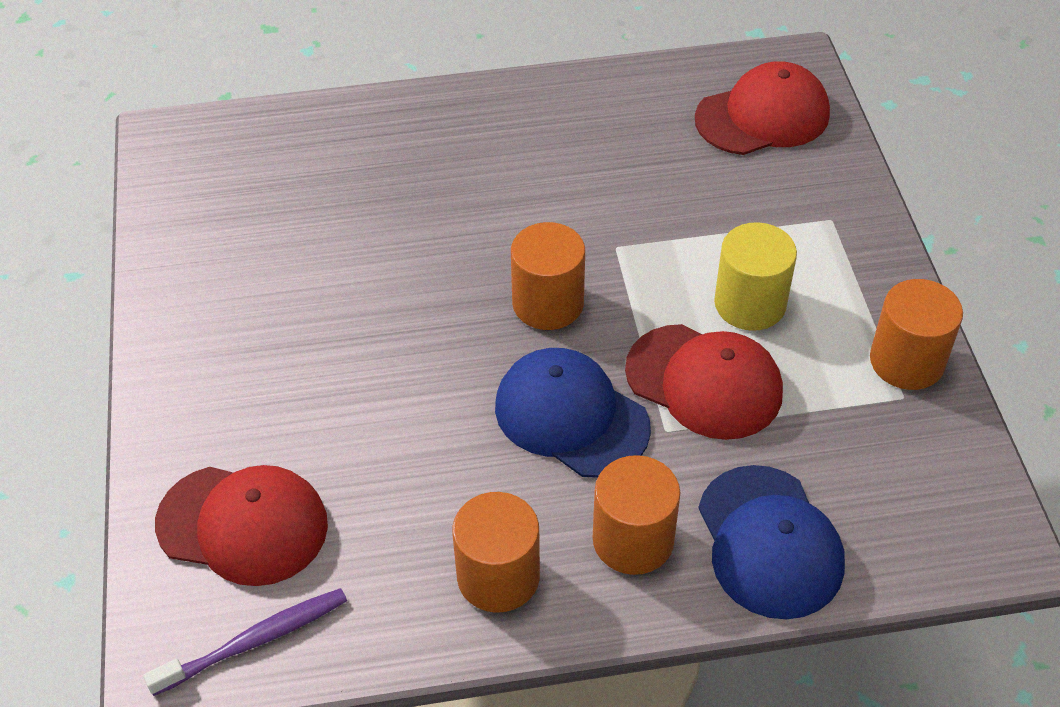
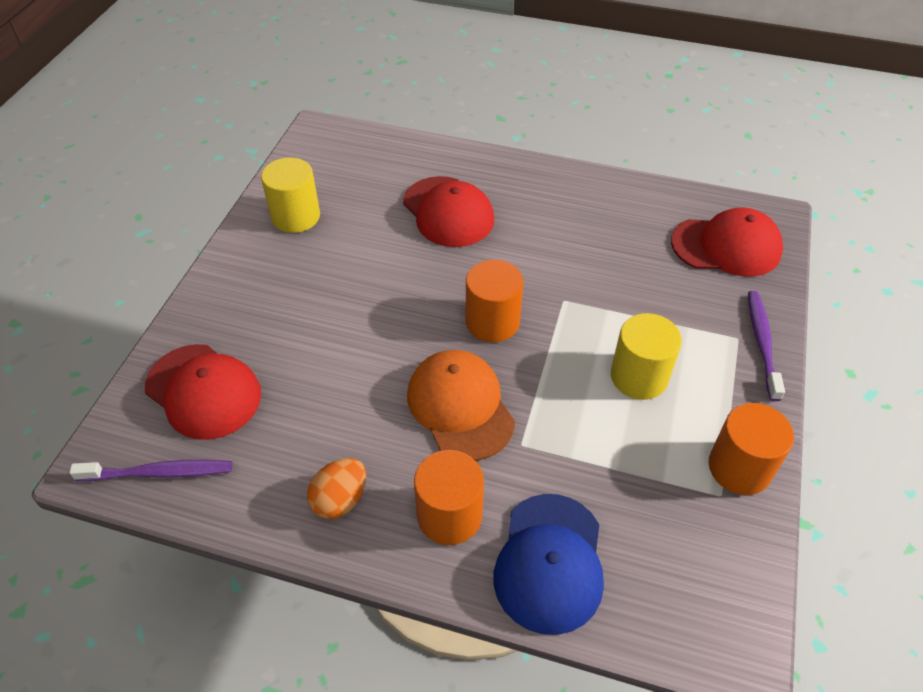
camera: 25 degrees right, 0 degrees up
orange cylinder [452,492,540,613] -> orange egg [307,458,366,519]
blue cap [495,348,651,478] -> orange cap [407,350,515,461]
red cap [625,324,783,440] -> red cap moved to [403,176,494,247]
none -> yellow cylinder [261,158,320,233]
none -> purple toothbrush [748,291,785,401]

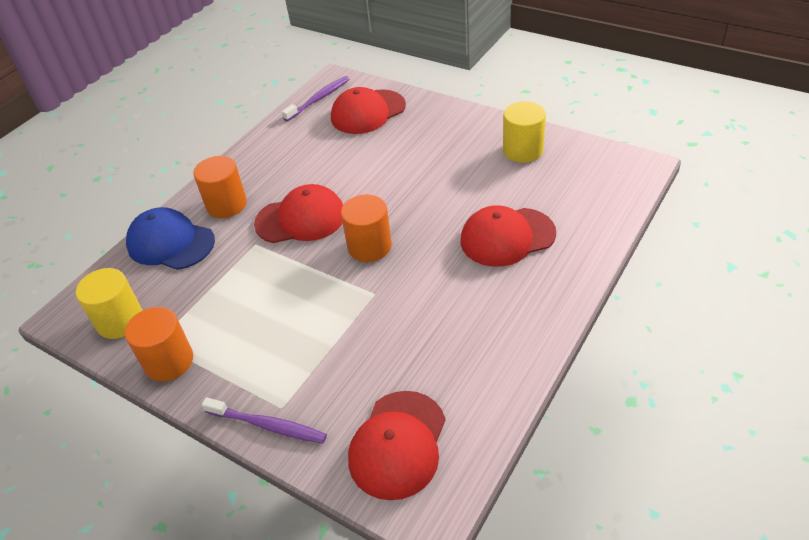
camera: 110 degrees right, 5 degrees down
purple toothbrush [69,460,232,481] -> purple toothbrush turned 150 degrees counterclockwise [282,76,349,121]
orange egg [307,458,366,519] -> none
orange cap [407,350,515,461] -> red cap [254,184,343,243]
yellow cylinder [611,313,682,400] -> yellow cylinder moved to [76,268,143,339]

